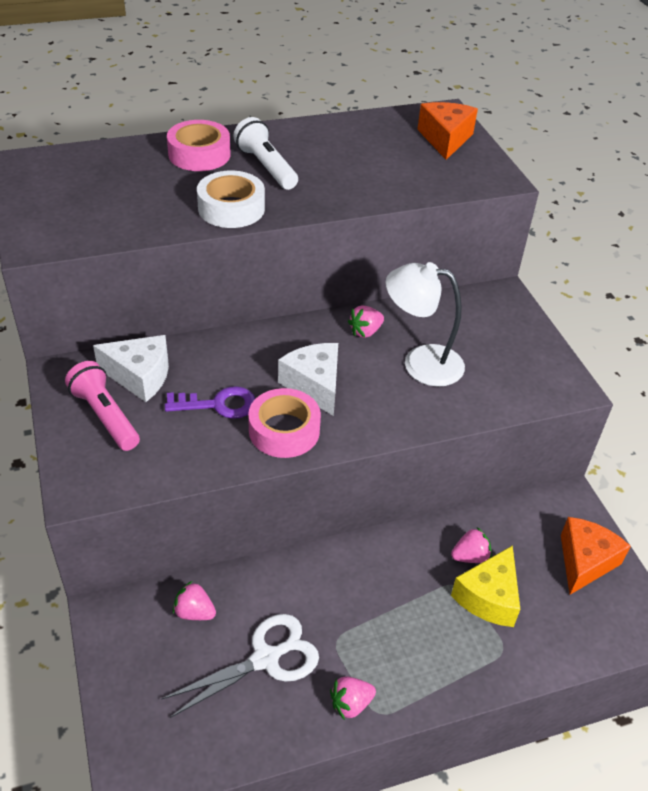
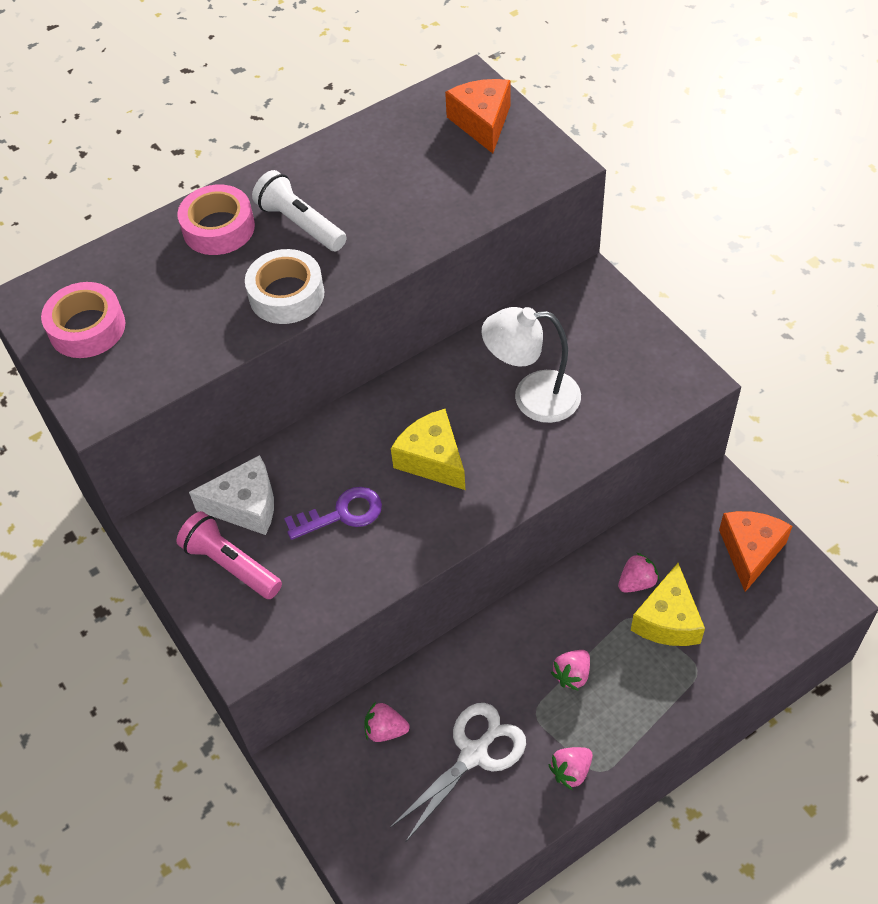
camera: 10 degrees left, 10 degrees up
pink tape [248,388,321,458] -> pink tape moved to [41,282,126,358]
white cheese [278,343,338,416] -> yellow cheese [391,409,465,490]
pink strawberry [348,305,384,338] -> pink strawberry moved to [551,650,590,691]

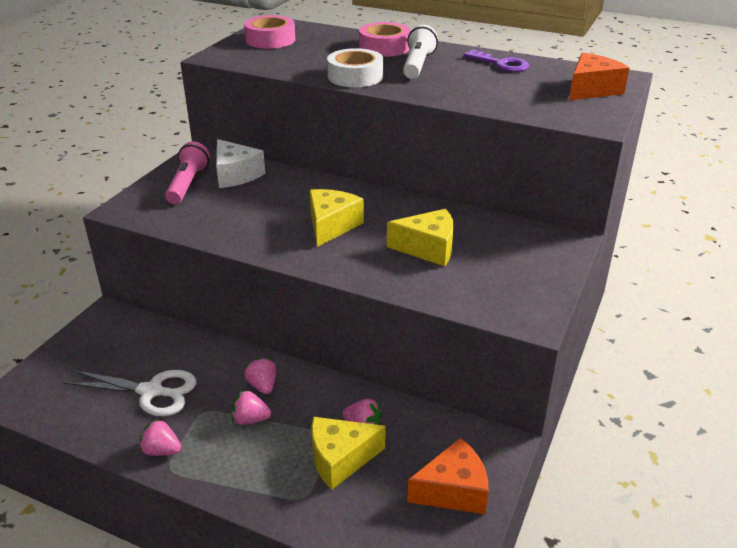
camera: 55 degrees right, 20 degrees down
purple key [284,487,382,540] -> purple key moved to [464,49,529,72]
pink strawberry [364,702,410,742] -> pink strawberry moved to [244,358,276,394]
white lamp [481,307,581,423] -> yellow cheese [387,209,454,266]

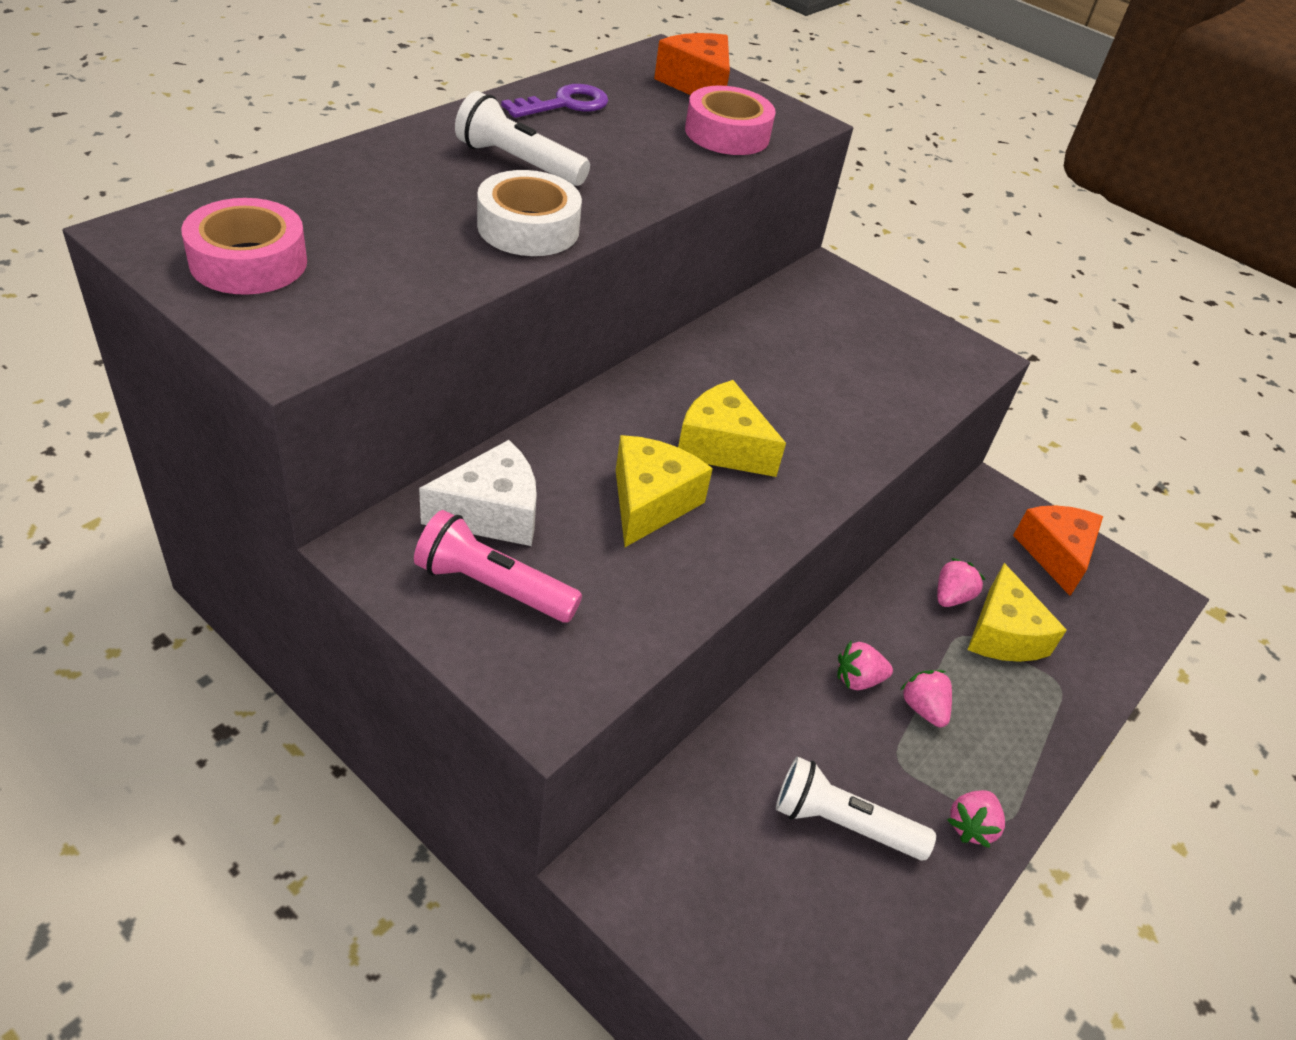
camera: 80 degrees left, 10 degrees up
white scissors [63,370,197,416] -> white flashlight [776,757,936,861]
pink strawberry [231,390,271,425] -> pink strawberry turned 135 degrees clockwise [900,670,952,727]
pink tape [359,22,410,57] -> pink tape moved to [685,85,776,155]
yellow cheese [387,209,454,266] -> yellow cheese moved to [616,435,713,547]

